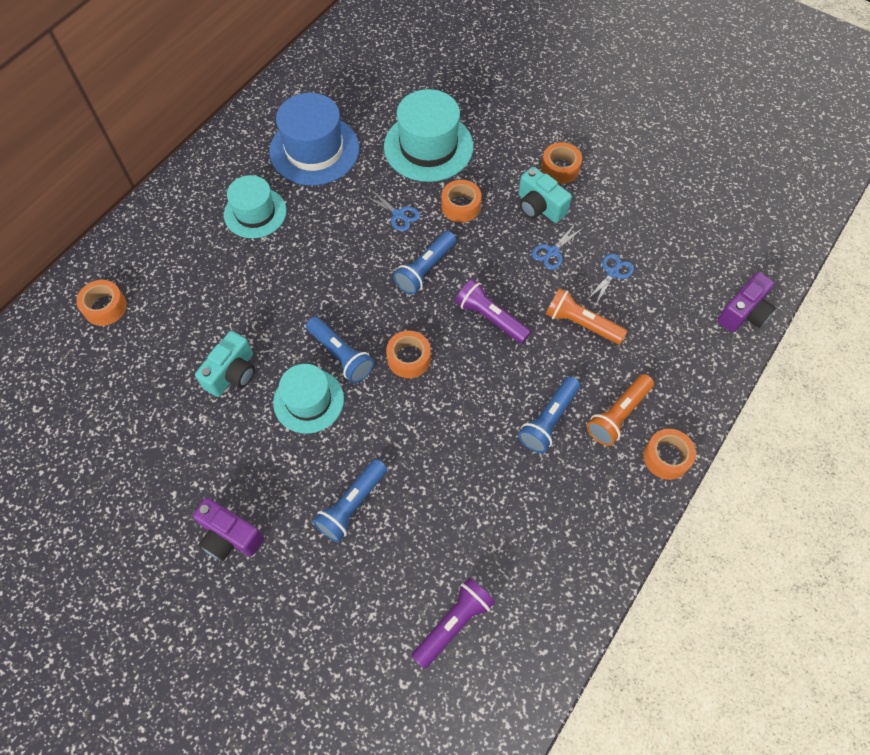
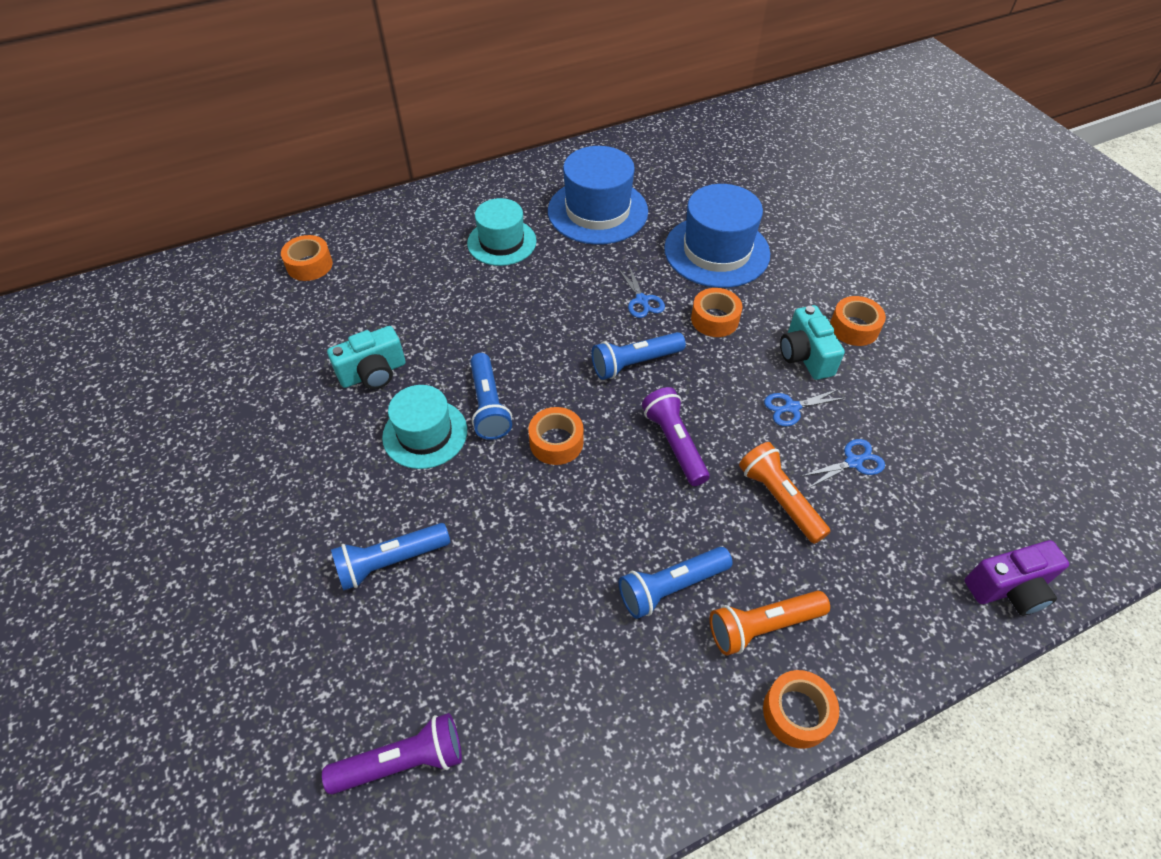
camera: 30 degrees right, 10 degrees down
purple camera [193,498,264,561] -> none
turquoise hat [384,89,474,182] -> blue hat [664,184,770,288]

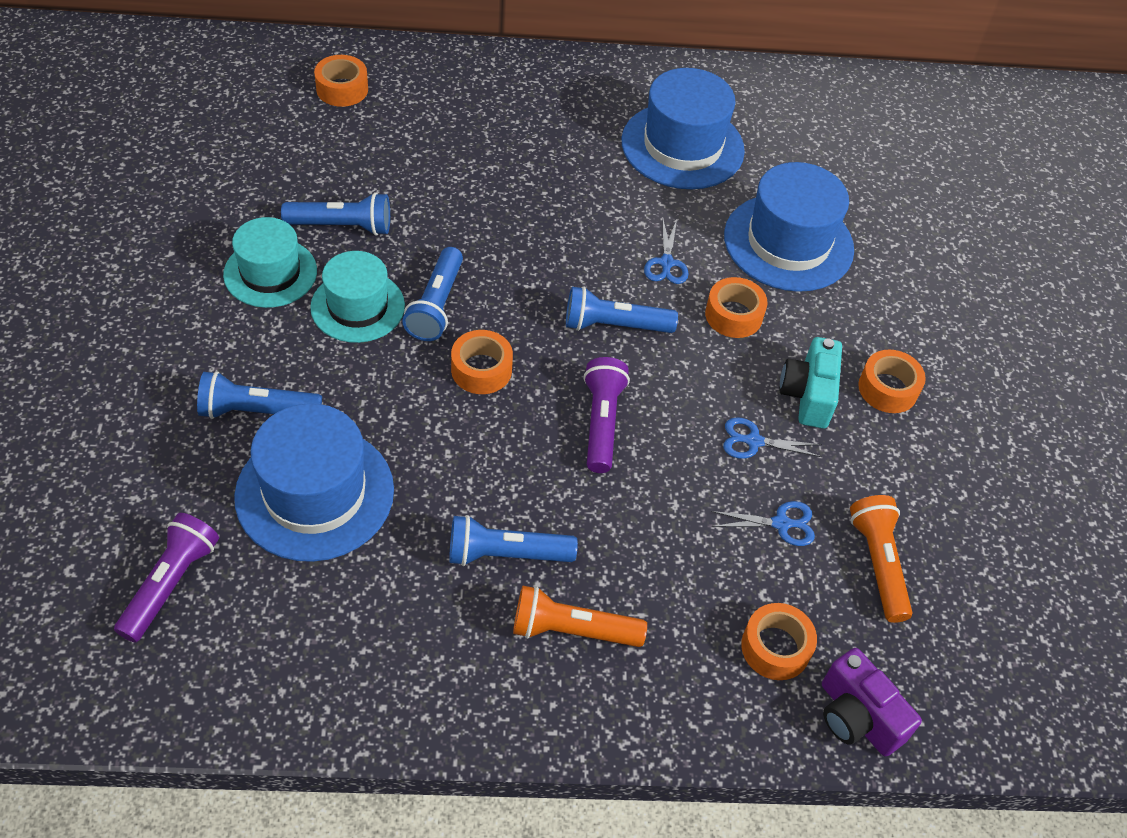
camera: 20 degrees right, 0 degrees up
purple flashlight [322,713,462,795] -> purple flashlight turned 75 degrees counterclockwise [114,513,219,643]
turquoise camera [327,326,406,389] -> blue flashlight [281,192,390,236]
turquoise hat [467,198,537,266] -> turquoise hat moved to [223,217,317,308]
orange flashlight [739,442,831,544] -> orange flashlight moved to [850,495,912,623]
orange tape [763,670,839,749] -> orange tape moved to [741,603,817,680]
purple camera [965,540,1069,616] -> purple camera turned 45 degrees clockwise [822,648,922,756]
none -> blue hat [234,403,394,562]

